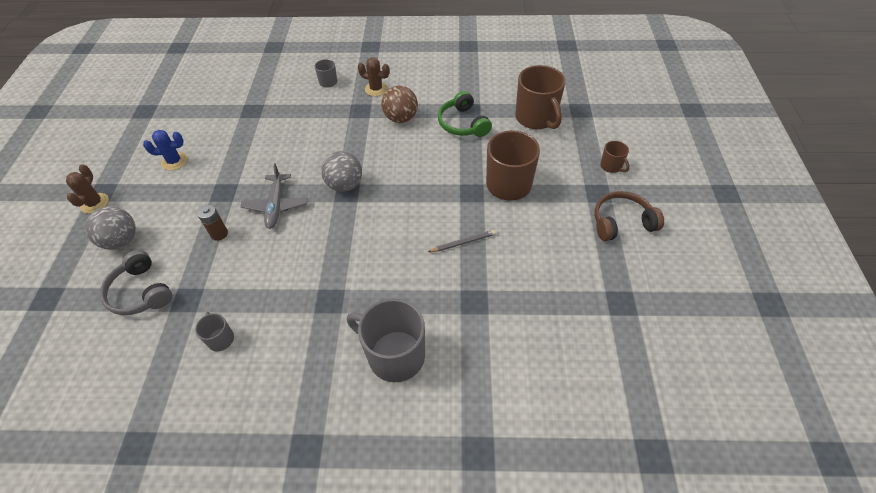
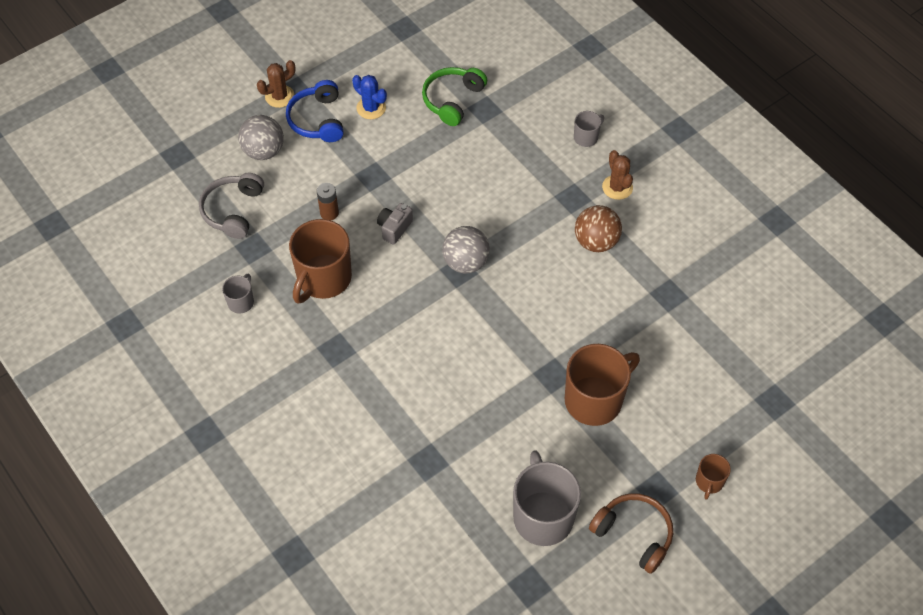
camera: 50 degrees right, 5 degrees up
grey plane [240,163,308,229] -> grey camera [377,203,413,245]
grey mug [347,298,425,382] -> grey mug moved to [513,450,581,546]
grey pencil [428,230,496,252] -> none
green headphones [438,91,492,137] -> green headphones moved to [422,67,487,126]
brown mug [515,65,565,129] -> brown mug moved to [289,219,352,303]
none -> blue headphones [286,80,344,142]

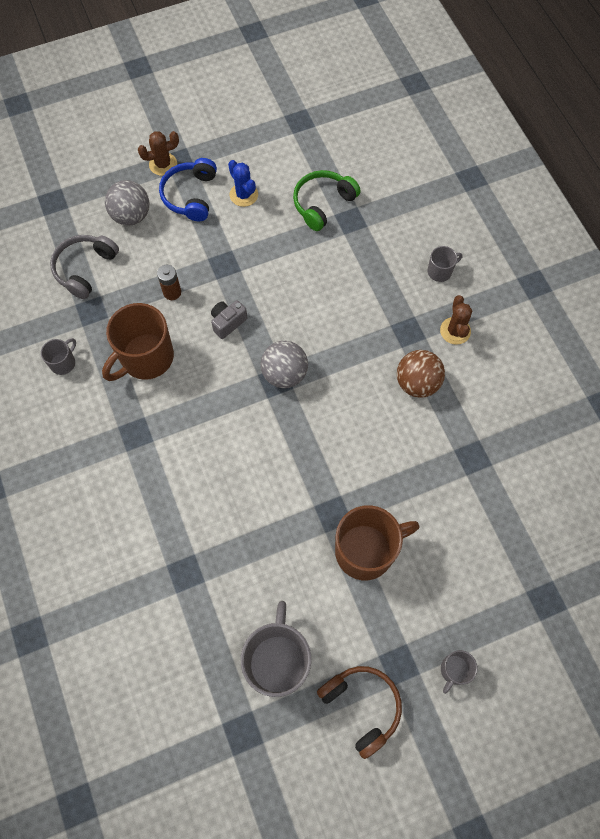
camera: 15 degrees right, 10 degrees up
brown mug [696,454,731,500] -> grey mug [441,650,478,694]

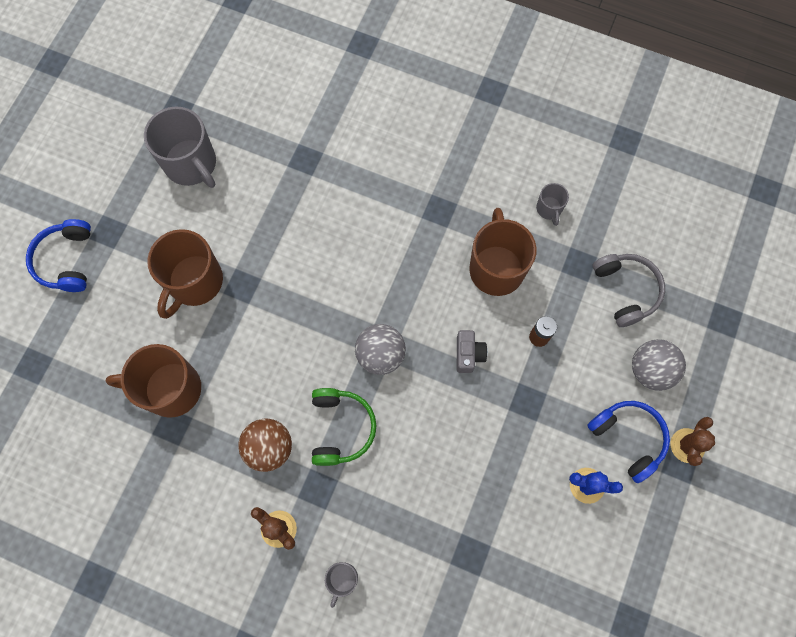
camera: 135 degrees right, 5 degrees up
green headphones [293,170,361,231] -> green headphones moved to [312,388,377,466]
brown headphones [317,666,402,759] -> none
grey mug [441,650,478,694] -> blue headphones [26,219,91,292]
none -> brown mug [106,344,201,418]

